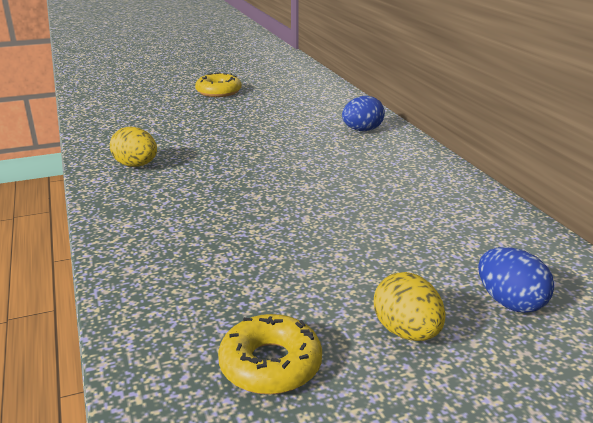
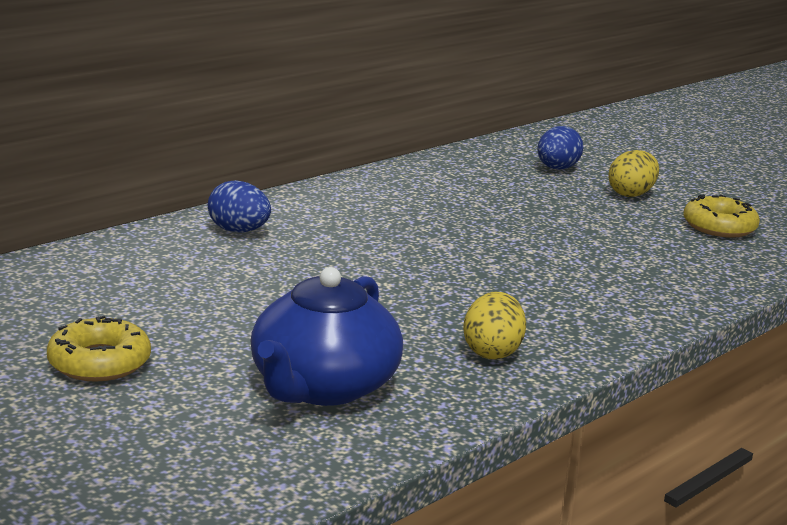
camera: 115 degrees left, 5 degrees down
none -> blue teapot [251,267,403,406]

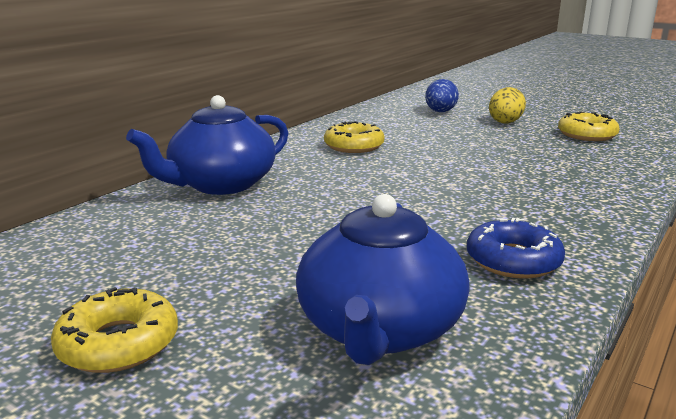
camera: 10 degrees left, 0 degrees up
blue egg [208,180,271,233] -> blue teapot [126,95,288,195]
yellow egg [463,292,526,359] -> blue donut [467,218,565,279]
none -> yellow donut [324,121,385,153]

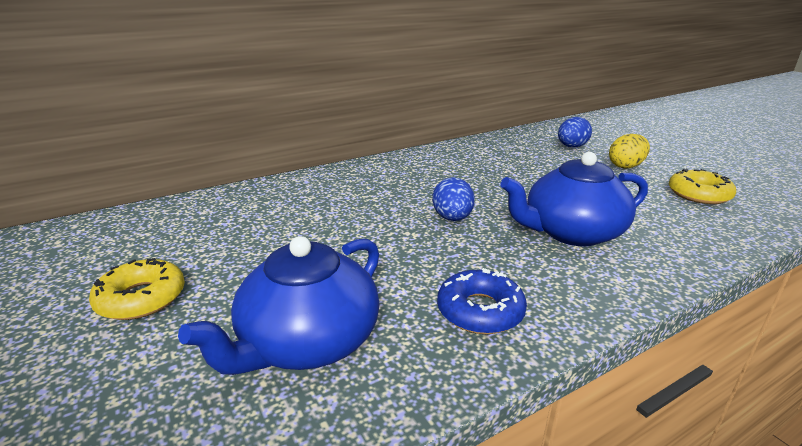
camera: 25 degrees right, 5 degrees up
blue teapot [126,95,288,195] -> blue teapot moved to [500,152,648,246]
yellow donut [324,121,385,153] -> none
none -> blue egg [432,177,475,221]

